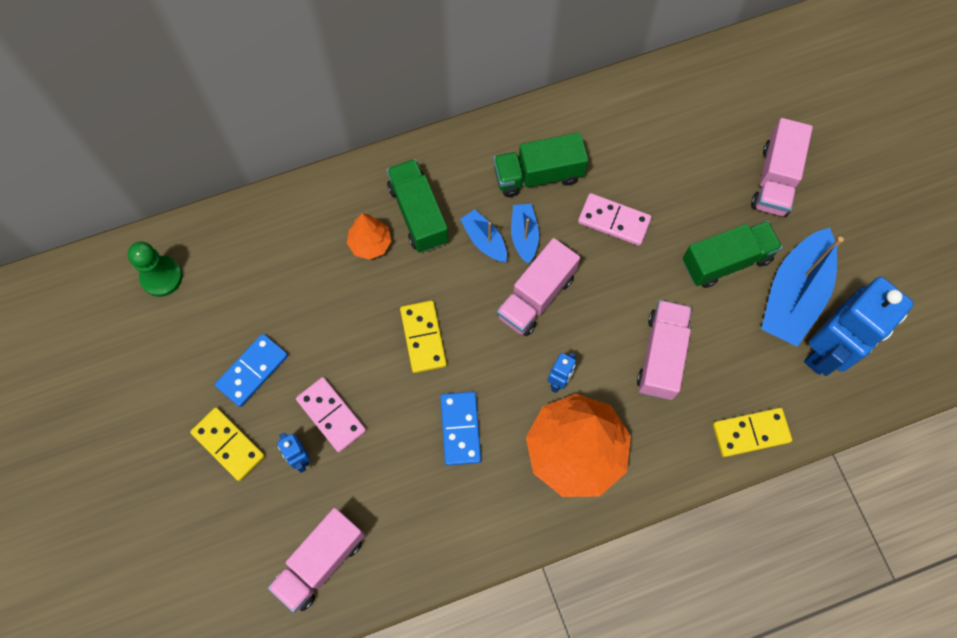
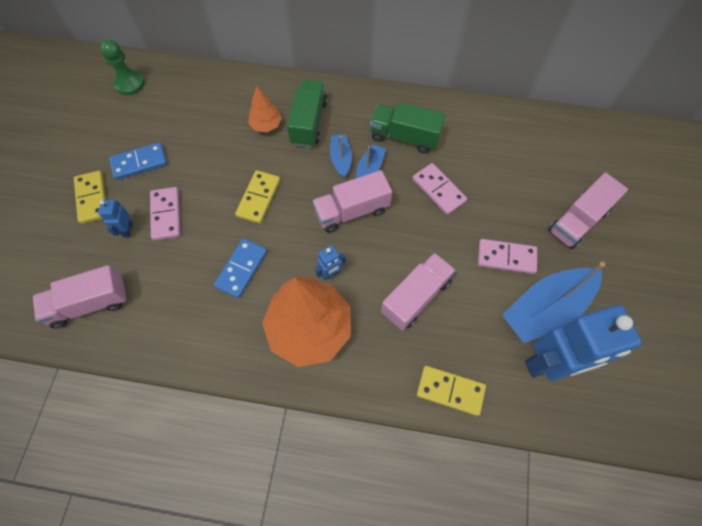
camera: 30 degrees right, 5 degrees down
green truck [683,221,782,288] -> pink domino [478,239,537,274]

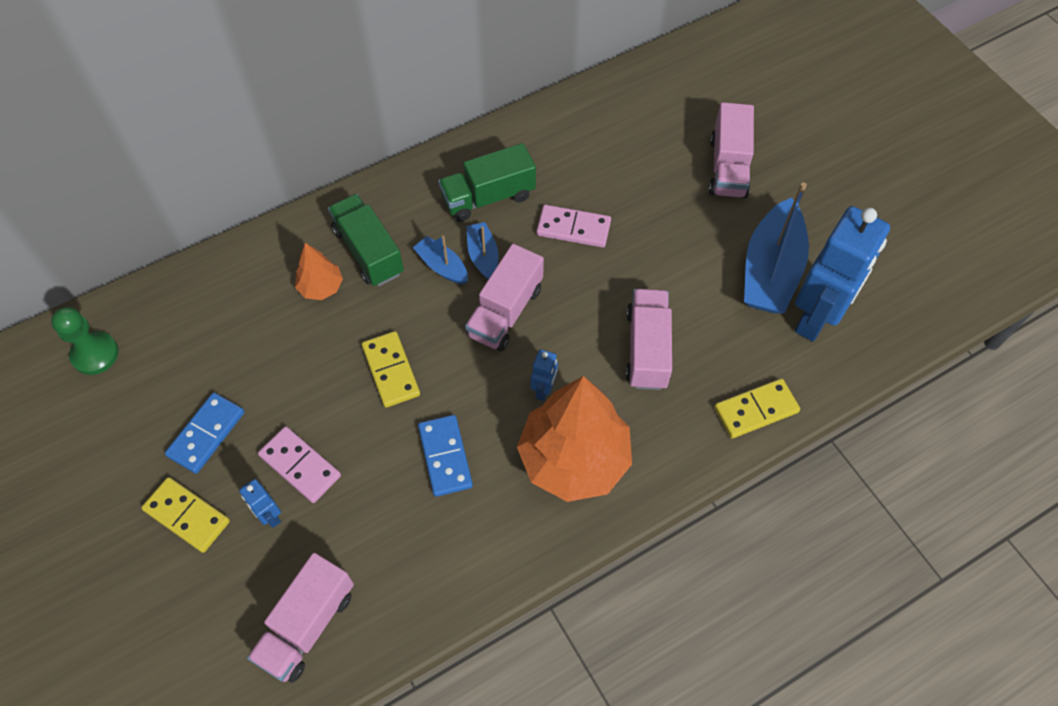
camera: 40 degrees left, 5 degrees down
pink domino [478,239,537,274] -> none

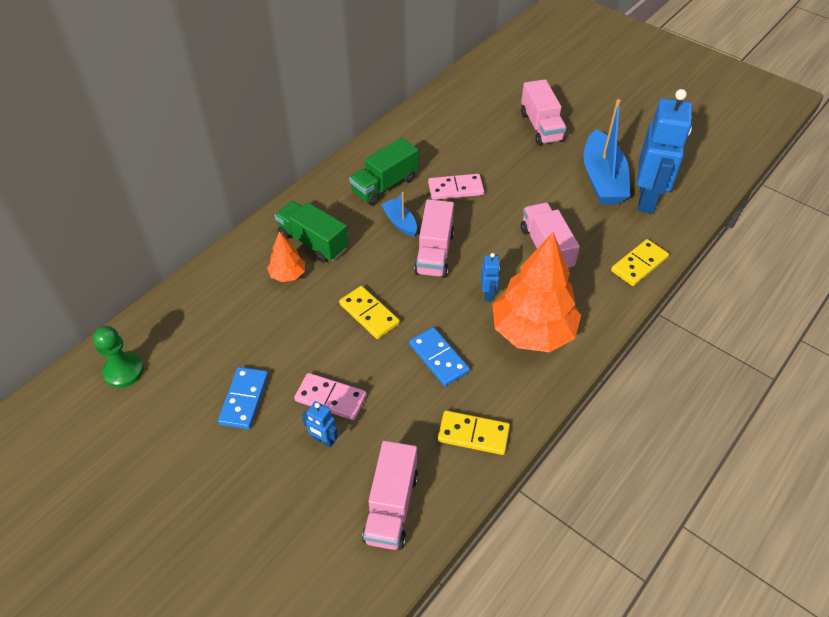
camera: 20 degrees left, 10 degrees down
yellow domino [141,477,230,553] -> yellow domino moved to [438,410,510,455]
blue boat [413,236,468,284] -> none

